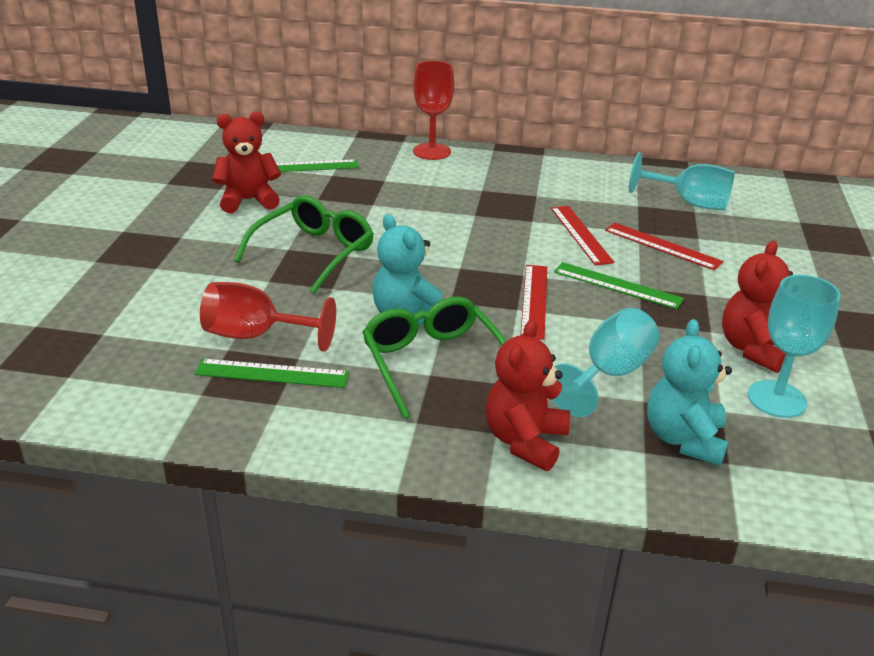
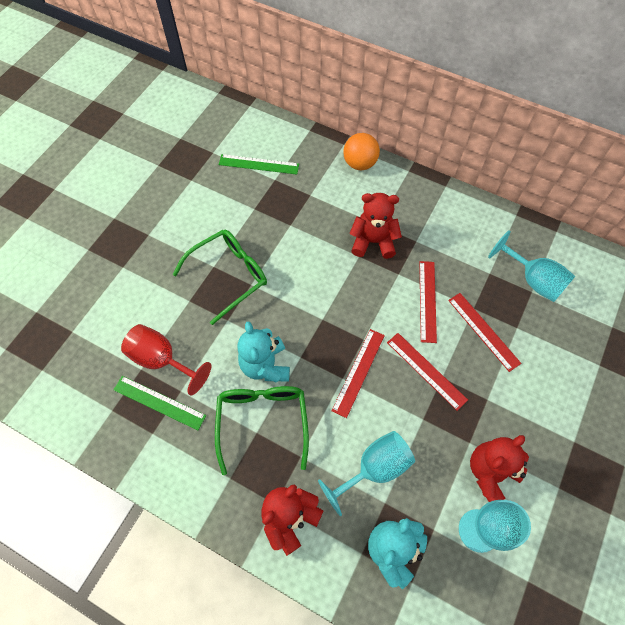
camera: 20 degrees right, 30 degrees up
red teddy bear [212,112,281,213] -> red teddy bear moved to [350,193,402,259]
red goblet [413,61,454,160] -> orange ball [343,133,380,170]
green ruler [554,262,684,309] -> red ruler [387,333,468,411]

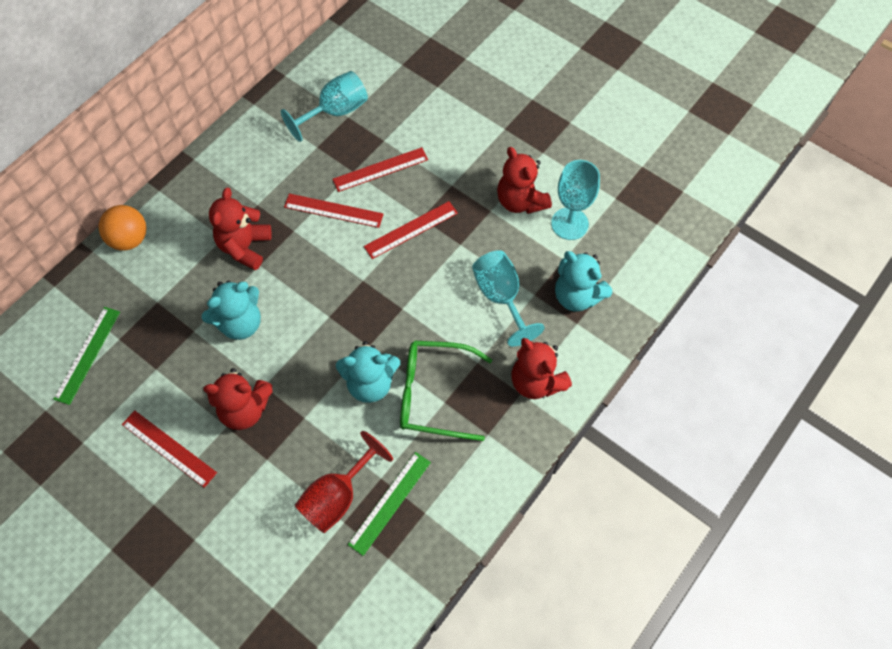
camera: 80 degrees left, 0 degrees up
green glasses [173,230,267,325] -> red teddy bear [203,368,273,430]
red ruler [332,329,385,418] -> red ruler moved to [122,410,217,488]
none -> turquoise teddy bear [202,280,261,340]

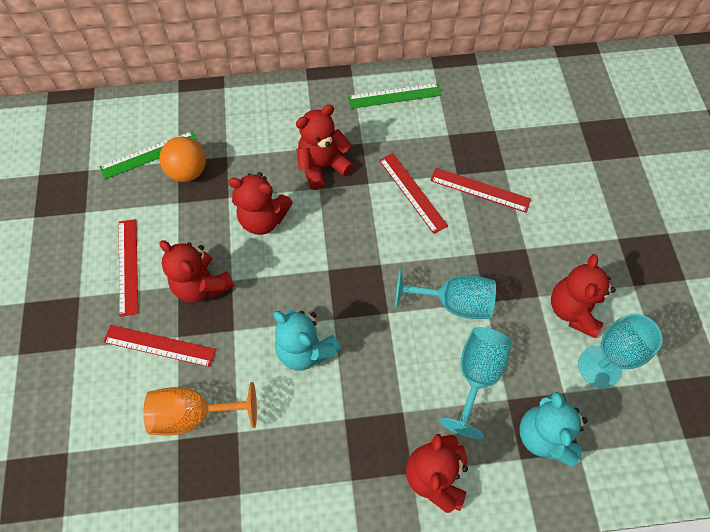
camera: 45 degrees right, 0 degrees up
orange ball [98,205,147,251] -> orange ball moved to [159,137,206,182]
turquoise teddy bear [202,280,261,340] -> red teddy bear [228,172,293,235]
turquoise goblet [281,71,368,142] -> turquoise goblet moved to [394,267,496,319]
red goblet [295,431,393,533] -> orange goblet [144,382,257,436]
green ruler [348,452,431,556] -> green ruler moved to [348,83,442,109]
red ruler [364,201,458,259] -> red ruler moved to [103,325,216,367]
green glasses [400,340,492,441] -> none

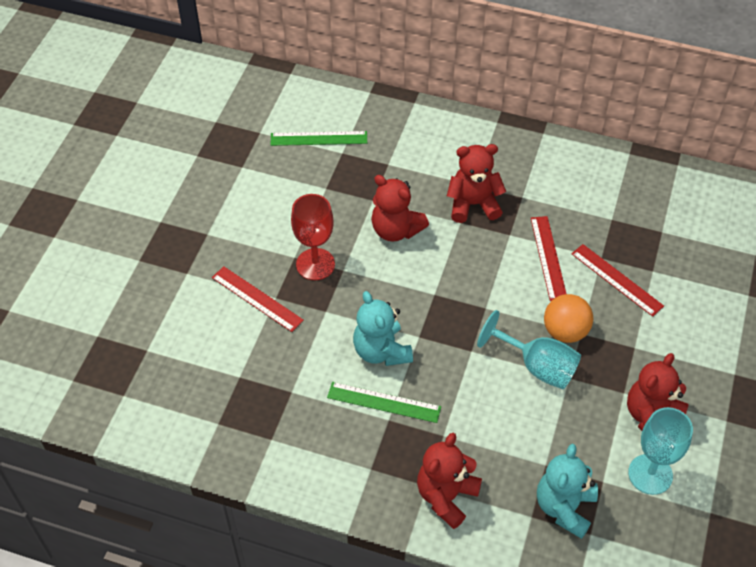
camera: 25 degrees right, 10 degrees down
red ruler [119,219,138,317] -> none
orange goblet [144,382,257,436] -> none
orange ball [159,137,206,182] -> orange ball moved to [544,294,593,343]
red teddy bear [159,240,235,302] -> red goblet [291,194,335,280]
green ruler [348,83,442,109] -> green ruler moved to [327,382,441,423]
turquoise goblet [439,327,511,439] -> none

